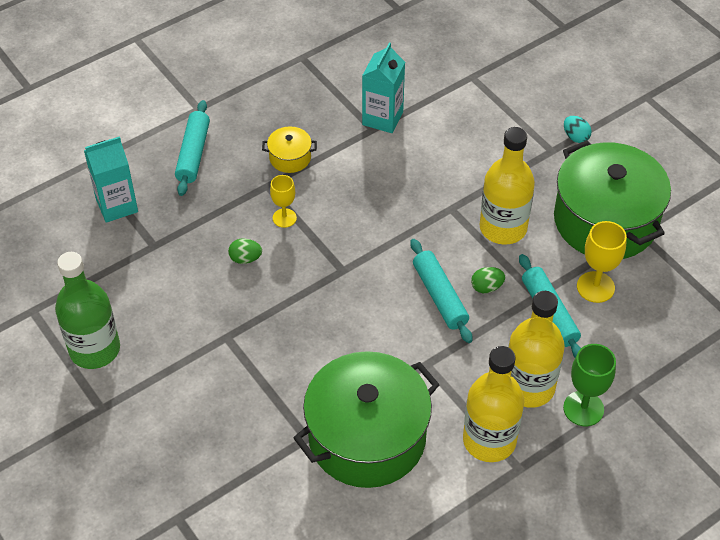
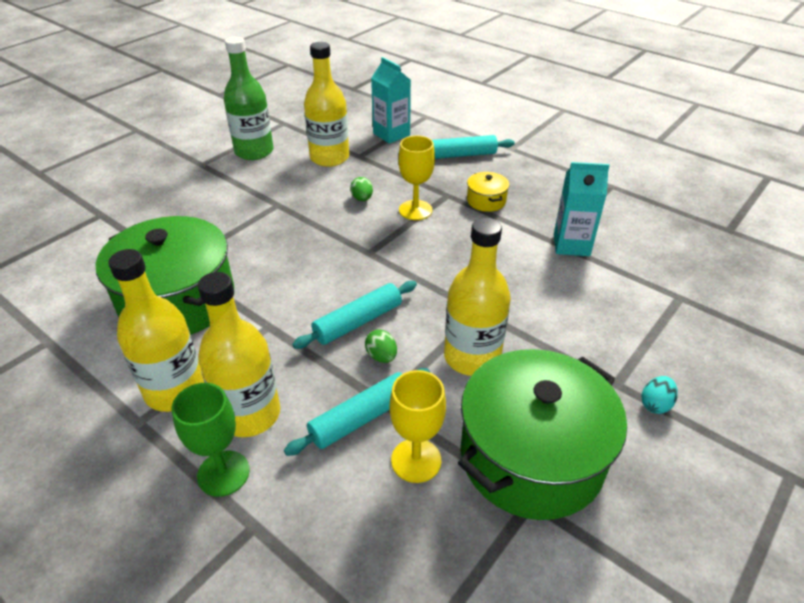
camera: 75 degrees right, 10 degrees down
yellow goblet [270,175,297,228] -> yellow goblet [398,135,435,220], size x1.51
none -> yellow bottle [304,42,349,167]

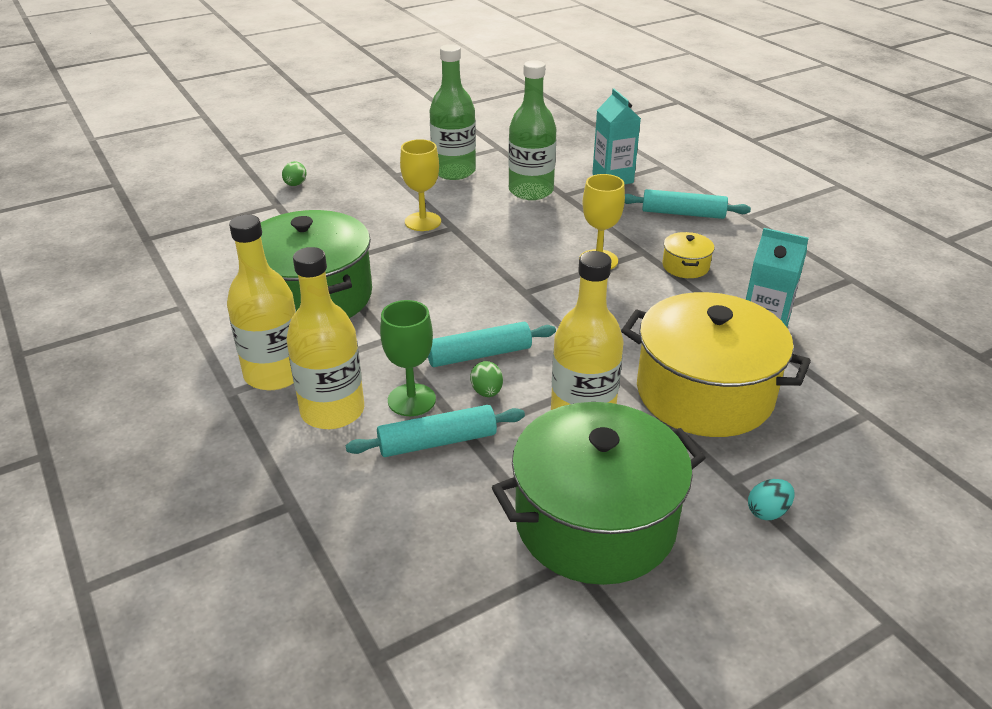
camera: 20 degrees right, 5 degrees down
green goblet [172,383,250,497] -> green goblet moved to [380,300,436,416]
yellow bottle [304,42,349,167] -> green bottle [508,60,556,200]
green egg [350,177,373,201] -> green egg moved to [282,161,307,186]
yellow goblet [390,370,446,483] -> yellow goblet moved to [400,139,441,231]
none -> yellow pot [621,292,811,437]

